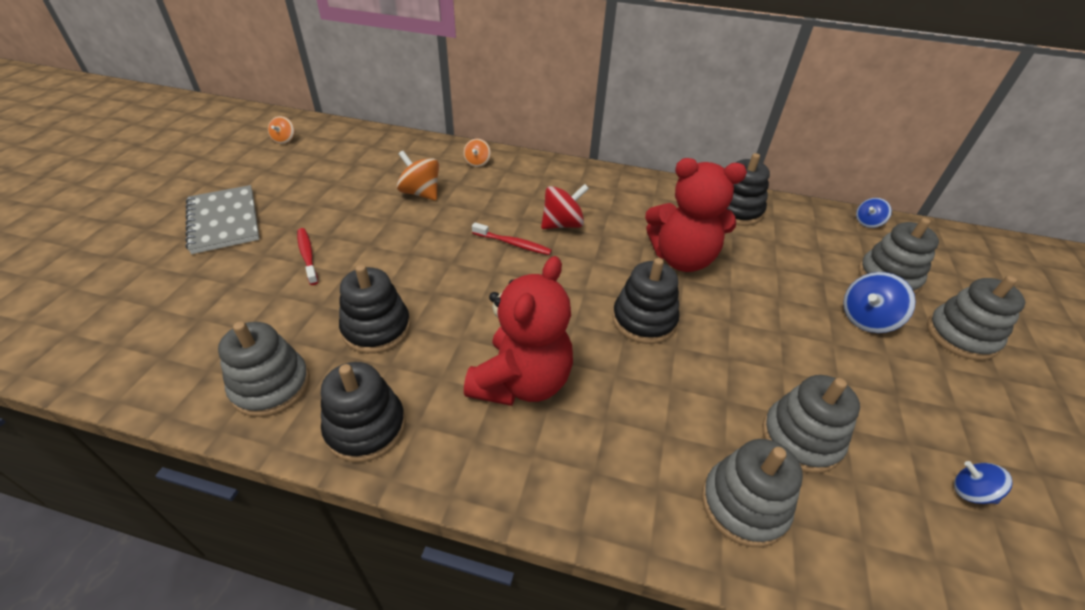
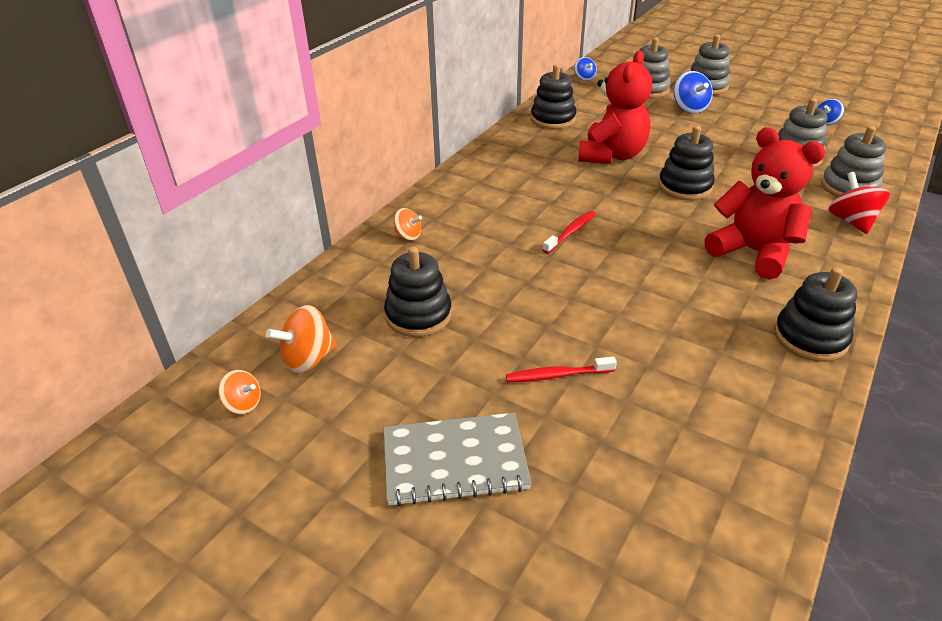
camera: 70 degrees left, 5 degrees down
grey stacking toy [218,321,310,417] -> none
black stacking toy [339,264,411,354] -> black stacking toy moved to [384,247,452,337]
orange spinning top [397,151,439,201] -> orange spinning top moved to [266,305,337,374]
red spinning top [541,184,589,229] -> red spinning top moved to [828,172,890,234]

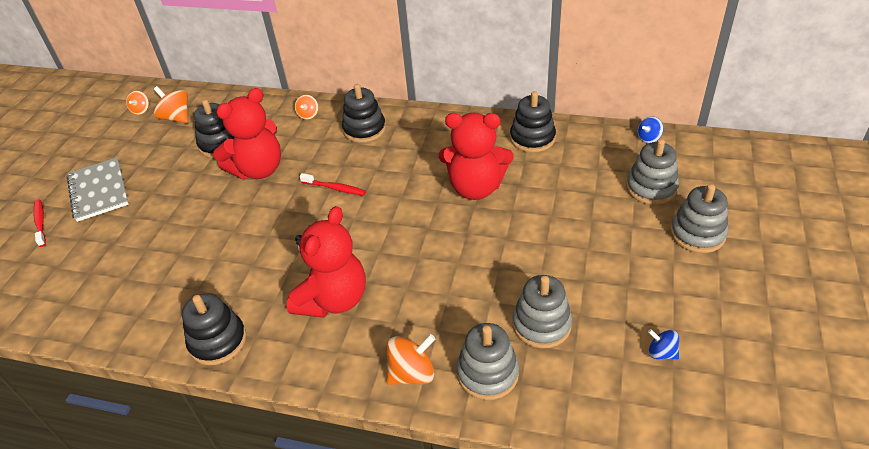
camera: 75 degrees right, 5 degrees up
red toothbrush [506,356,617,382] -> red toothbrush moved to [33,200,46,247]
black stacking toy [658,126,715,200] -> black stacking toy moved to [342,84,386,143]
blue spinning top [674,71,713,114] -> none
red spinning top [828,172,890,234] -> orange spinning top [387,334,435,385]
none -> red teddy bear [213,88,281,179]

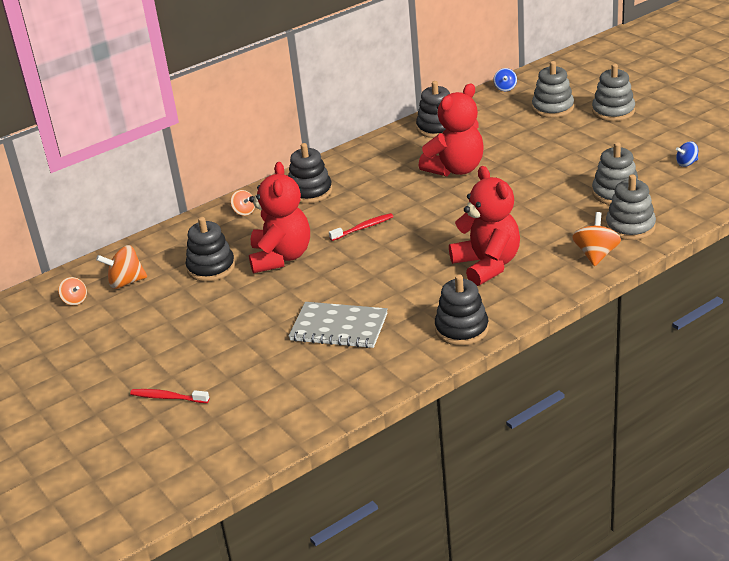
camera: 50 degrees left, 10 degrees down
grey notebook [67,157,129,222] -> grey notebook moved to [289,302,388,348]

